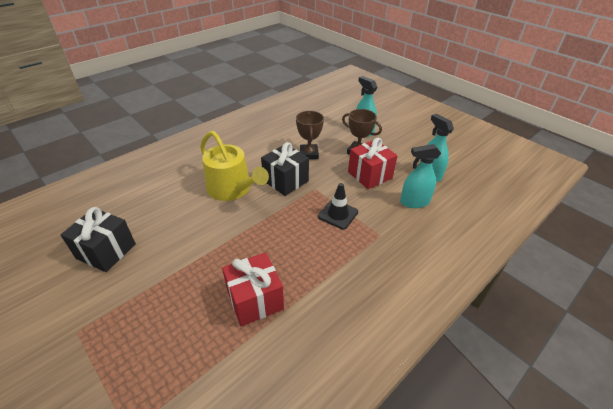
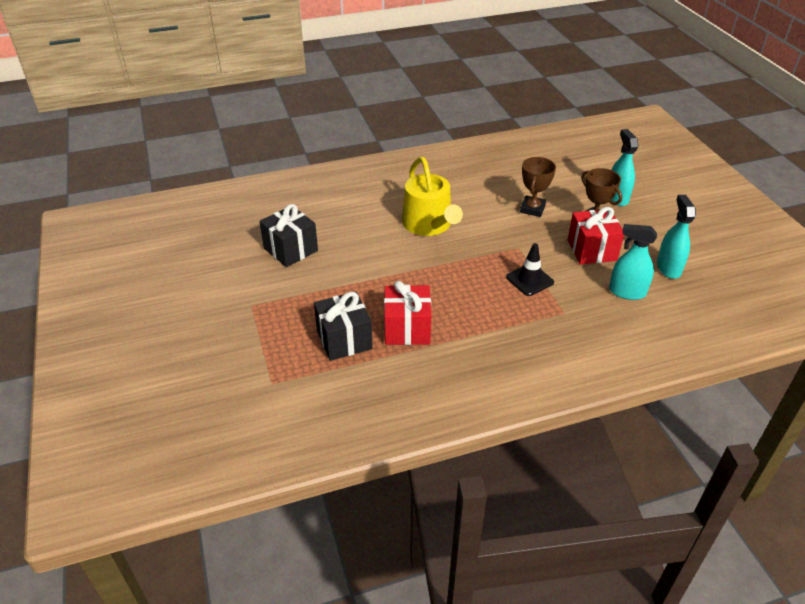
camera: 25 degrees right, 0 degrees up
black gift [261,142,309,196] -> black gift moved to [314,292,373,361]

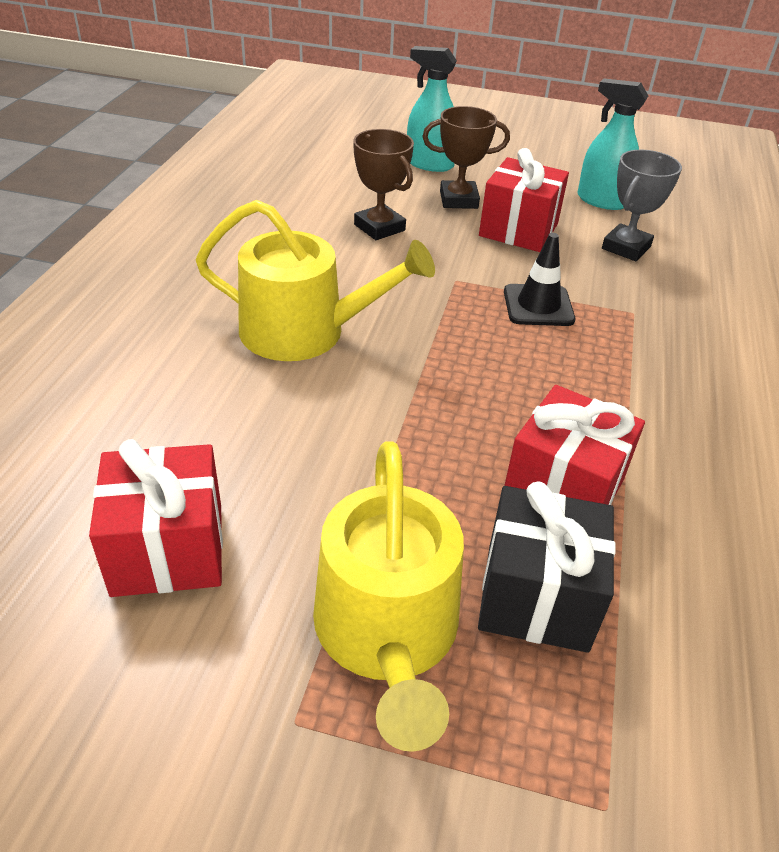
camera: 60 degrees left, 0 degrees up
black gift [259,204,318,267] -> red gift [89,439,223,597]
turquoise spray bottle [609,224,657,300] -> grey trophy [602,150,682,261]
none -> yellow watering can [313,441,464,752]

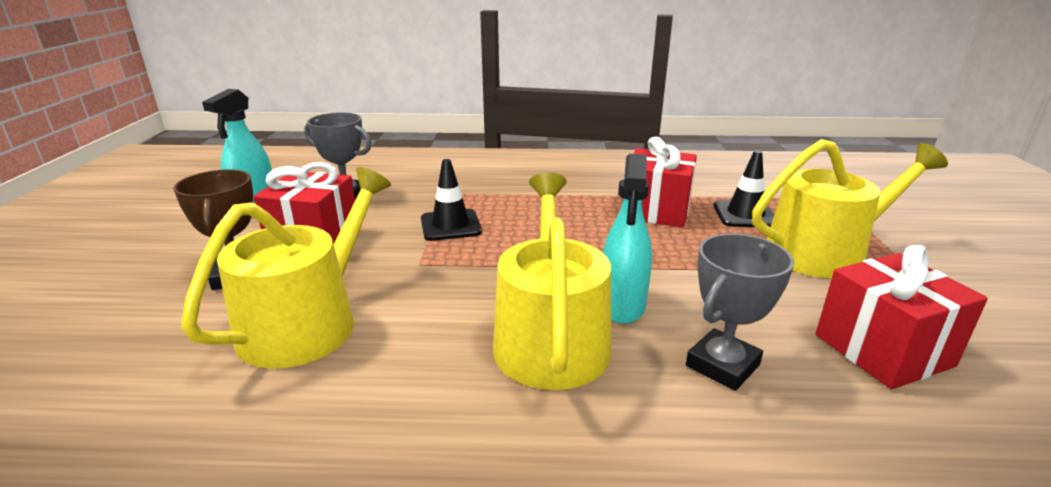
camera: 100 degrees left, 15 degrees down
brown trophy [353,129,414,240] -> yellow watering can [181,167,391,369]
turquoise spray bottle [407,46,457,172] -> turquoise spray bottle moved to [603,154,652,324]
black gift [478,481,616,653] -> black traffic cone [714,150,774,227]
none -> grey trophy [686,234,794,391]

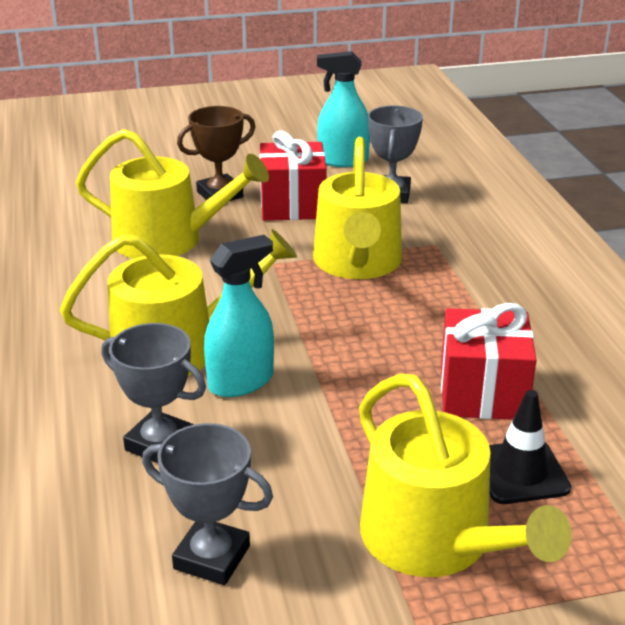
camera: 75 degrees right, 5 degrees up
black traffic cone [421,159,482,241] -> yellow watering can [313,137,402,279]
turquoise spray bottle [603,154,652,324] -> turquoise spray bottle turned 150 degrees clockwise [204,235,274,397]
red gift [816,245,988,389] -> grey trophy [142,423,273,585]

